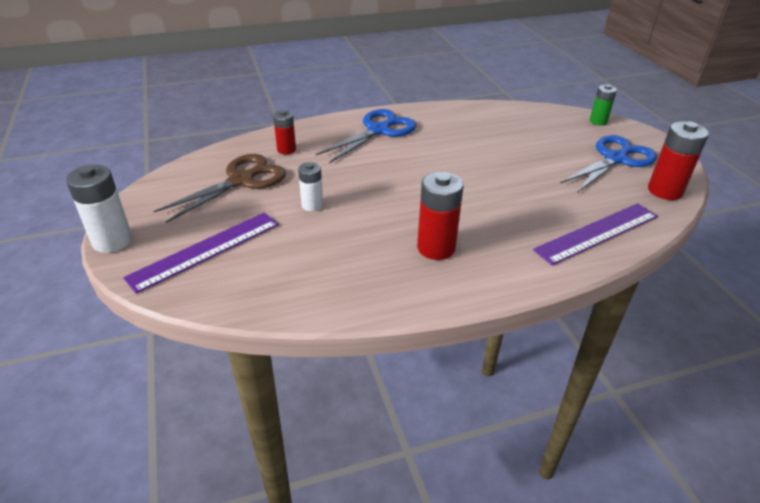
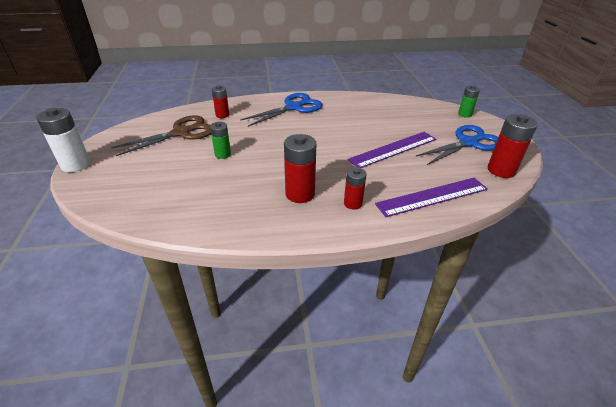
camera: 10 degrees right, 0 degrees up
purple ruler [123,212,279,294] -> purple ruler moved to [347,132,436,168]
white battery [298,162,323,212] -> green battery [210,122,231,159]
none -> red battery [344,167,367,210]

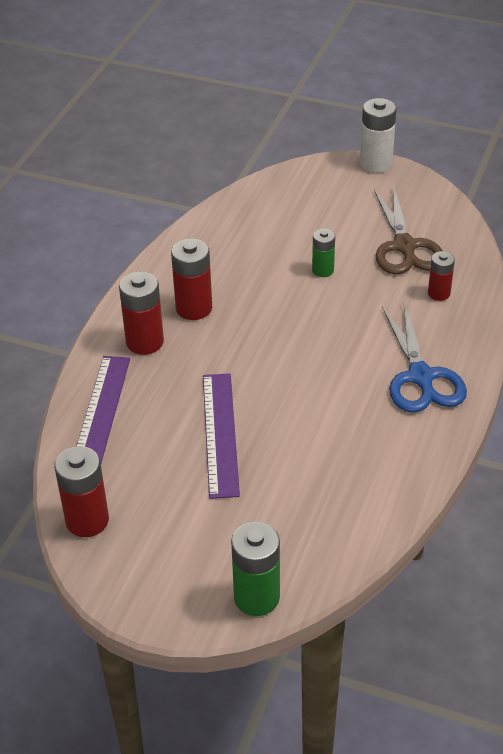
camera: 120 degrees right, 5 degrees up
red battery [344,167,367,210] -> red battery [119,271,164,355], size x1.62
blue scissors [416,125,498,165] -> none
green battery [458,85,480,118] -> green battery [231,522,280,616], size x1.62

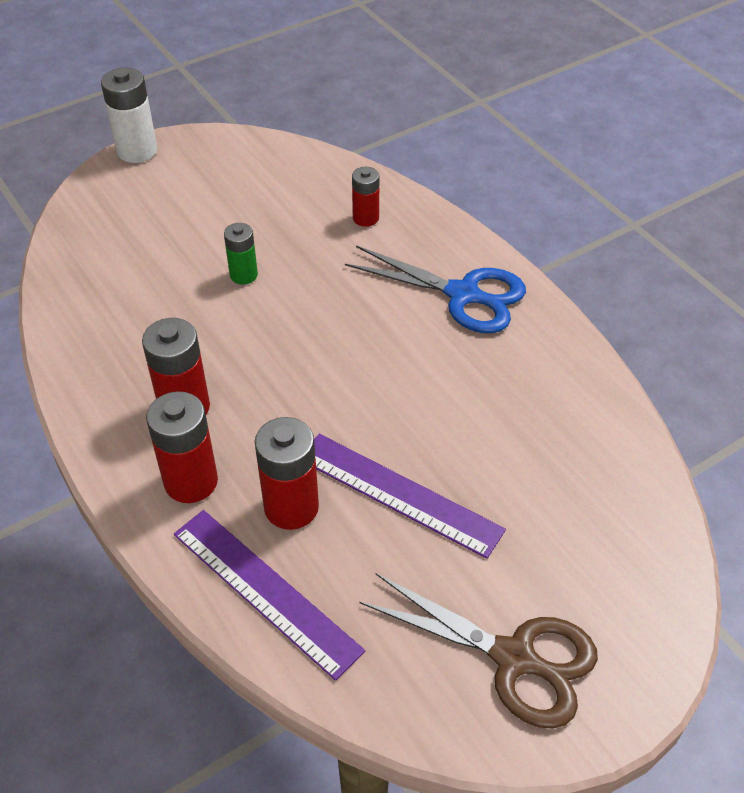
camera: 55 degrees left, 5 degrees up
red battery [54,446,109,537] -> red battery moved to [255,417,319,530]
green battery [231,522,280,616] -> none
brown scissors [374,185,443,275] -> brown scissors moved to [360,573,598,729]

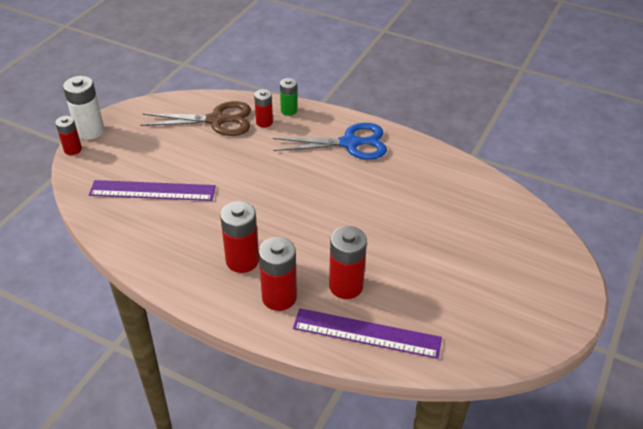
camera: 30 degrees left, 5 degrees down
green battery [224,223,258,285] -> green battery moved to [280,78,297,116]
purple ruler [314,434,506,559] -> purple ruler moved to [89,180,216,201]
brown scissors [360,573,598,729] -> brown scissors moved to [140,101,251,136]
none -> red battery [55,116,82,155]

